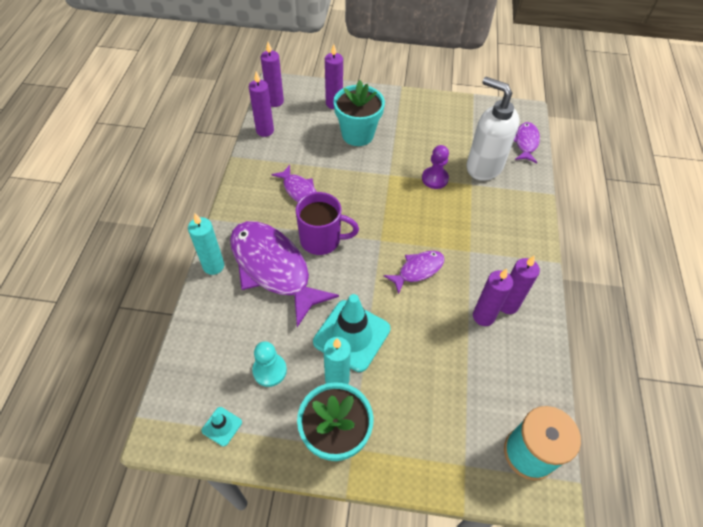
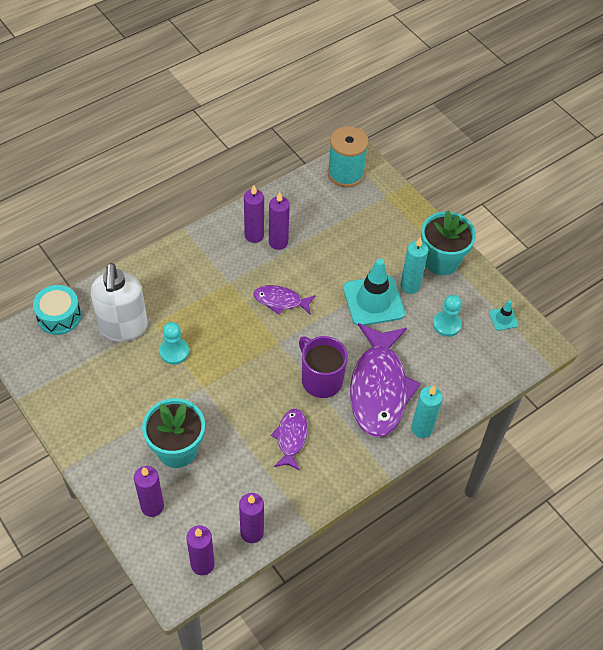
camera: 135 degrees left, 0 degrees up
purple pawn [422,145,449,189] -> turquoise pawn [159,322,189,365]
purple fish [514,122,540,163] -> turquoise drum [33,285,81,335]

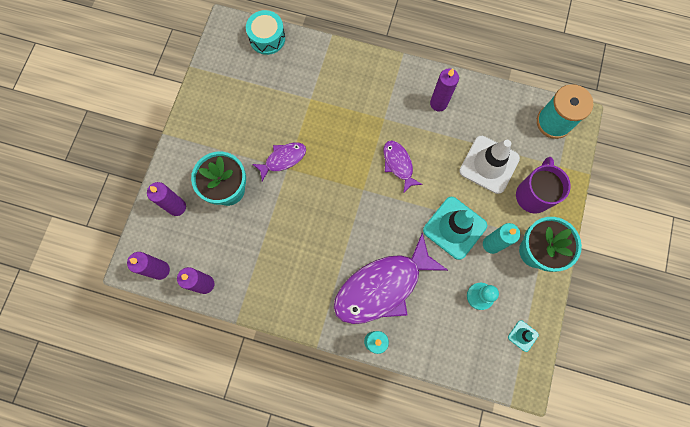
camera: 55 degrees right, 20 degrees up
white soap dispenser [91,263,148,342] -> none
turquoise pawn [159,322,189,365] -> none
purple candle [269,192,290,250] -> none
purple fish [271,409,308,470] -> purple fish moved to [252,143,306,181]
purple mug [299,336,348,398] -> purple mug moved to [516,157,571,214]
none -> white traffic cone [459,136,520,194]

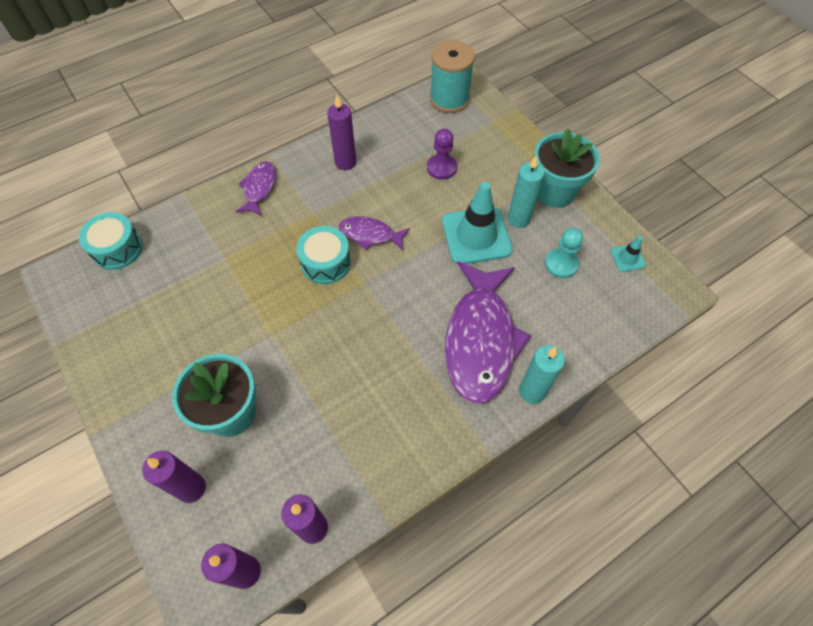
camera: 50 degrees left, 15 degrees down
purple fish [252,143,306,181] -> purple fish moved to [236,161,276,216]
white traffic cone [459,136,520,194] -> purple pawn [427,128,457,180]
purple mug [516,157,571,214] -> none
none -> turquoise drum [296,226,351,284]

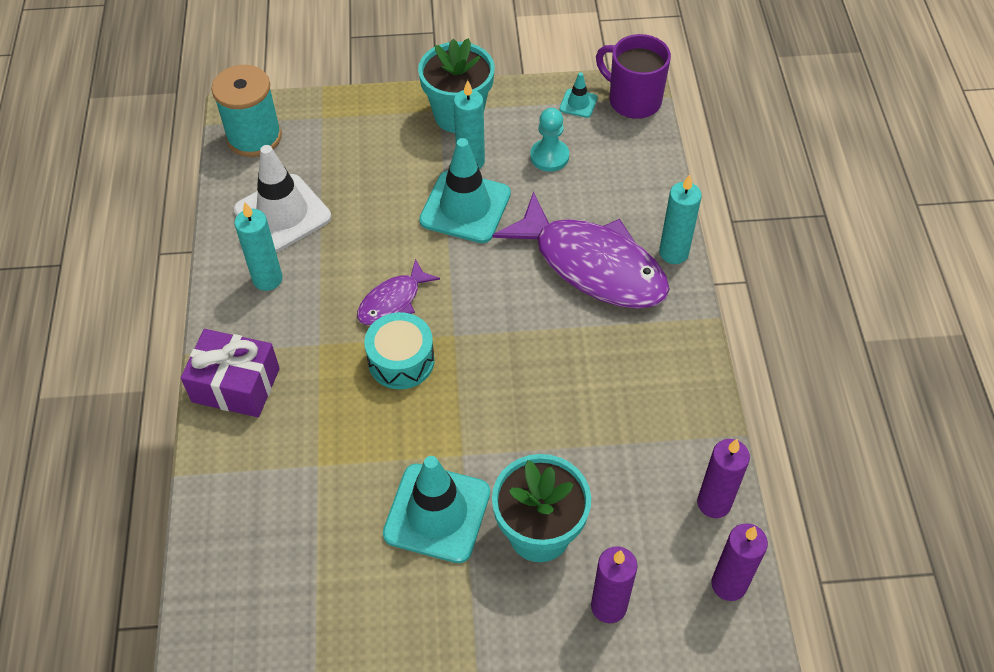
camera: 60 degrees left, 5 degrees down
turquoise drum [79,212,143,270] -> none
purple fish [236,161,276,216] -> purple gift [181,329,280,417]
purple candle [327,95,356,170] -> turquoise candle [234,203,283,291]
purple pawn [427,128,457,180] -> none
none -> white traffic cone [234,145,331,252]
none -> turquoise traffic cone [383,456,490,563]
none -> purple mug [596,34,671,119]

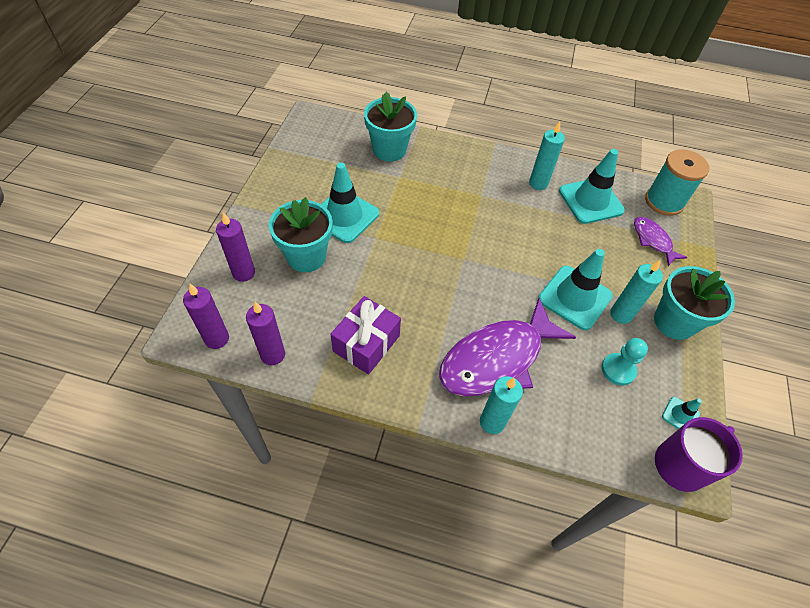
camera: 105 degrees right, 0 degrees up
purple gift [181,329,280,417] -> purple gift moved to [330,296,401,374]
white traffic cone [234,145,331,252] -> turquoise traffic cone [559,149,625,224]
purple fish [357,259,440,325] -> purple fish moved to [634,217,688,266]
turquoise drum [364,312,435,389] -> none
none -> turquoise flower pot [364,92,417,162]

